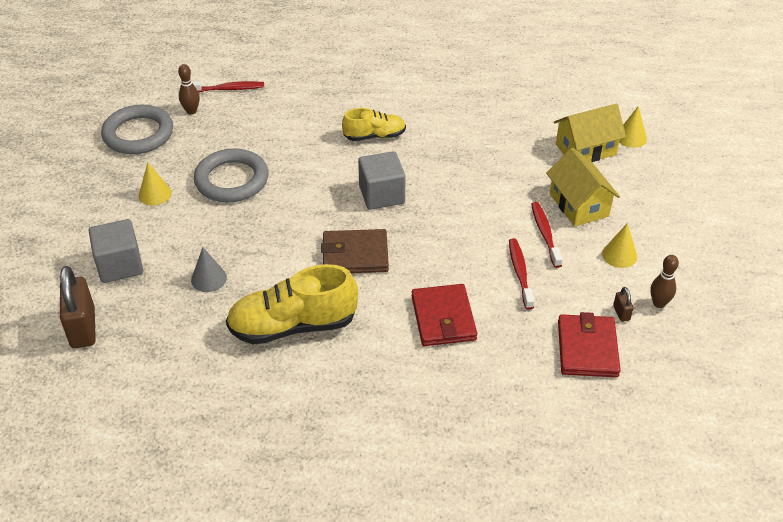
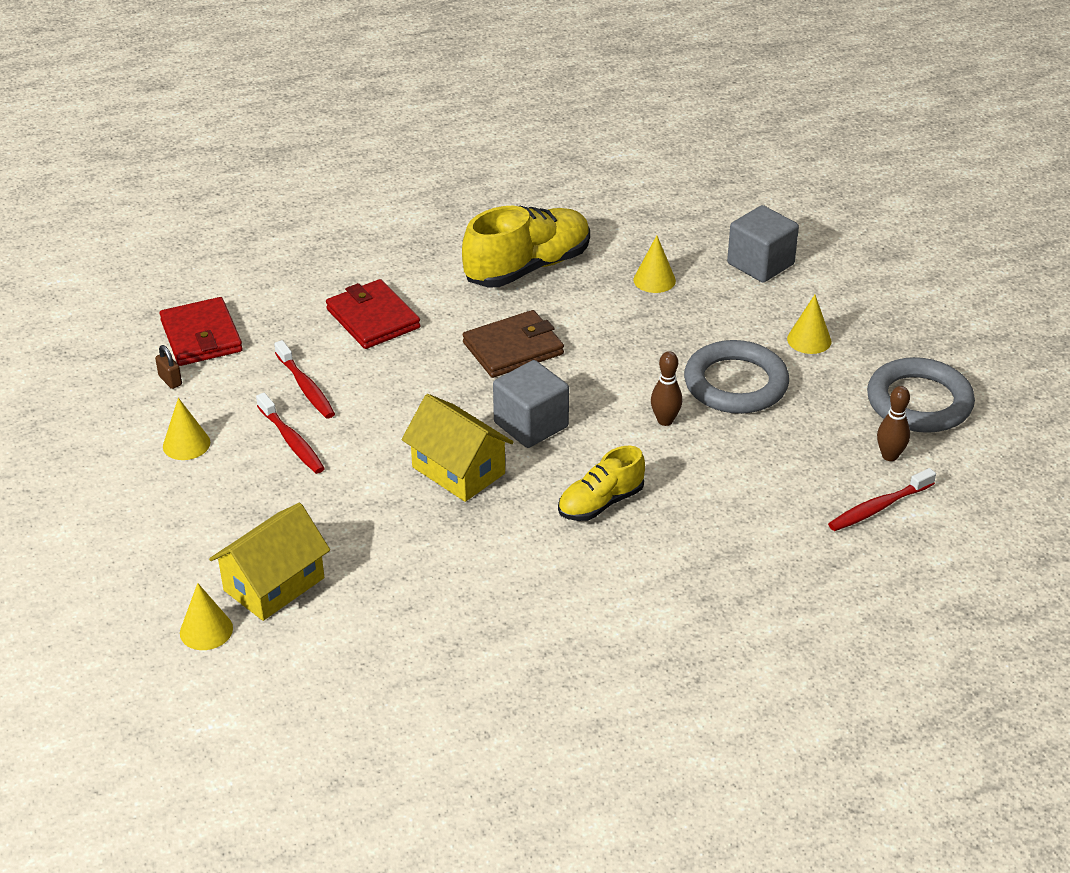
camera: 155 degrees right, 5 degrees down
brown padlock [60,266,96,348] -> none
grey cone [191,247,227,292] -> yellow cone [633,236,676,293]
yellow house [546,148,620,227] -> yellow house moved to [402,394,513,502]
brown bowling pin [650,255,679,308] -> brown bowling pin moved to [651,351,682,426]

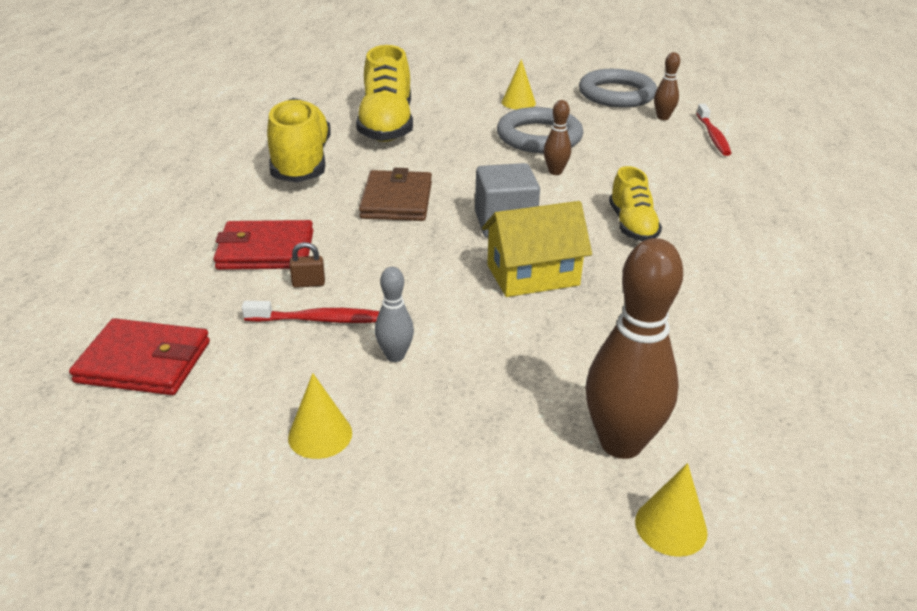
camera: 60 degrees left, 5 degrees down
brown padlock [155,345,182,389] -> brown padlock moved to [289,242,325,288]
yellow house [209,503,330,621] -> brown bowling pin [585,238,683,459]
red toothbrush [256,393,325,474] -> grey bowling pin [375,267,414,362]
yellow cone [633,236,676,293] -> yellow shoe [356,45,413,142]
grey cube [727,205,799,283] -> none

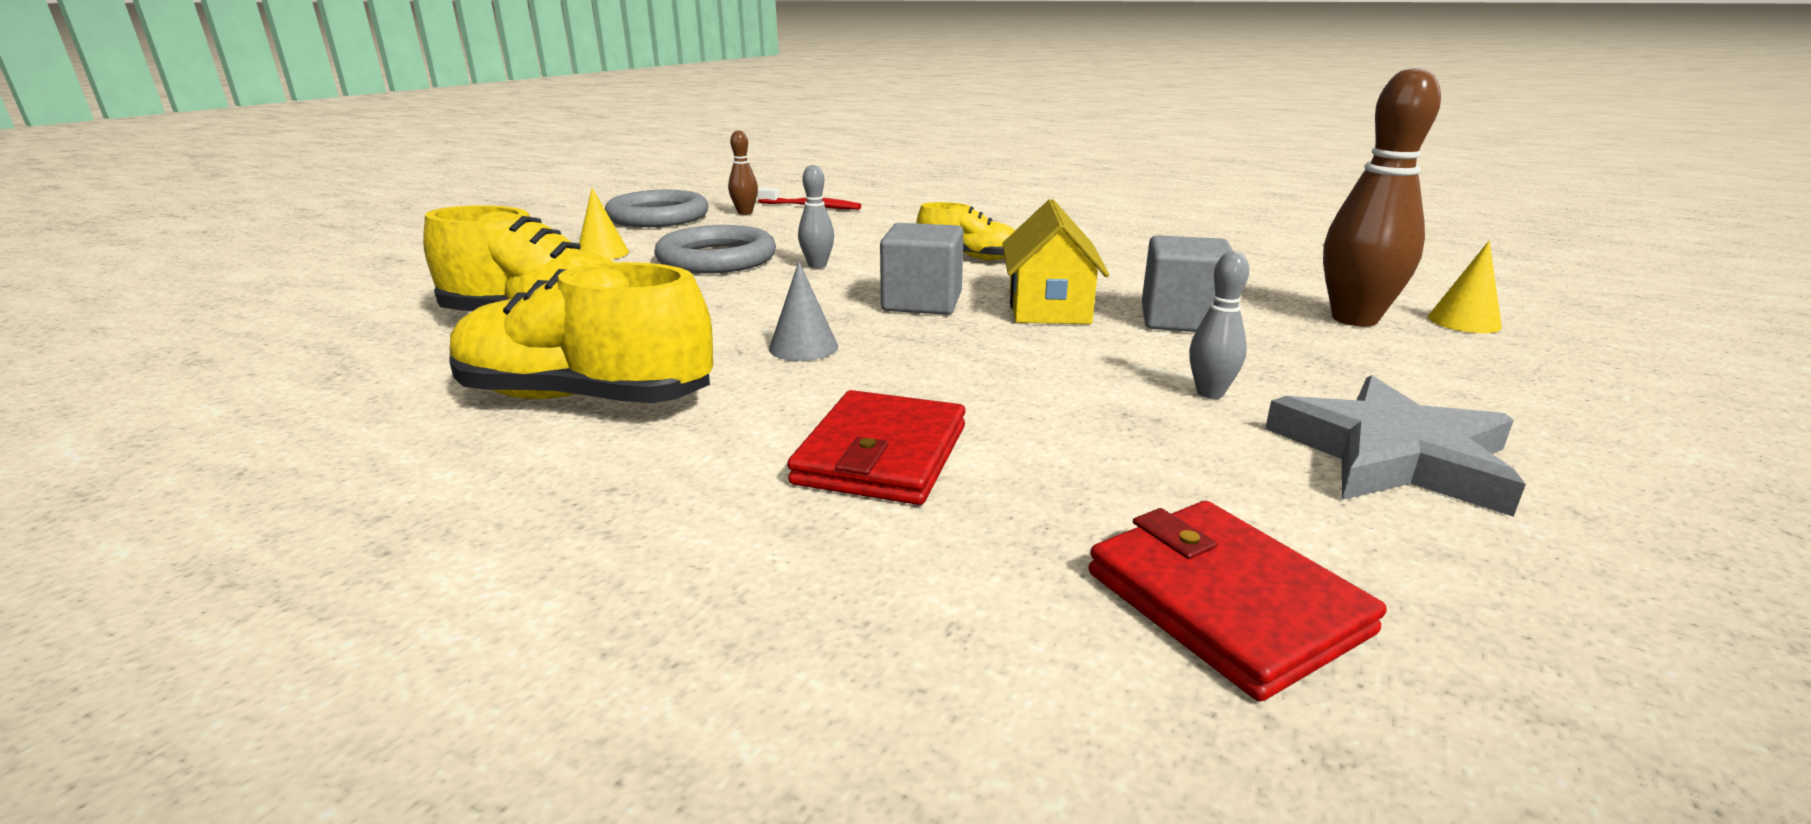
camera: 70 degrees left, 10 degrees down
red wallet [69,318,210,395] -> red wallet turned 60 degrees counterclockwise [1089,501,1387,701]
red toothbrush [242,301,380,323] -> none
yellow cone [288,373,352,459] -> grey star [1265,375,1526,517]
brown padlock [289,242,325,288] -> none
brown wallet [359,168,432,221] -> grey cone [769,261,838,361]
brown bowling pin [544,100,571,175] -> grey bowling pin [798,165,834,268]
none -> grey cube [1142,235,1233,332]

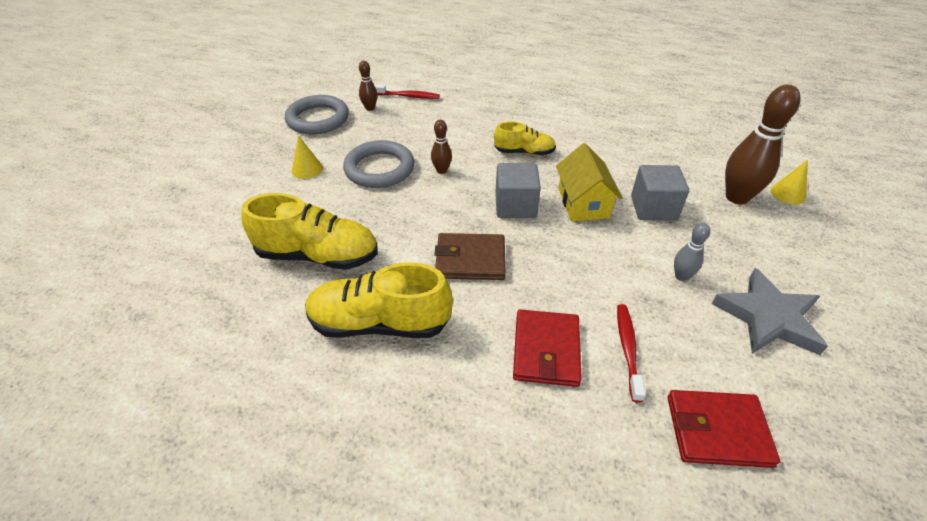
camera: 10 degrees left, 20 degrees up
grey cone [769,261,838,361] -> brown wallet [434,233,506,280]
grey bowling pin [798,165,834,268] -> brown bowling pin [431,120,452,174]
red wallet [1089,501,1387,701] -> red wallet turned 45 degrees counterclockwise [667,390,780,468]
none -> red toothbrush [617,304,646,402]

